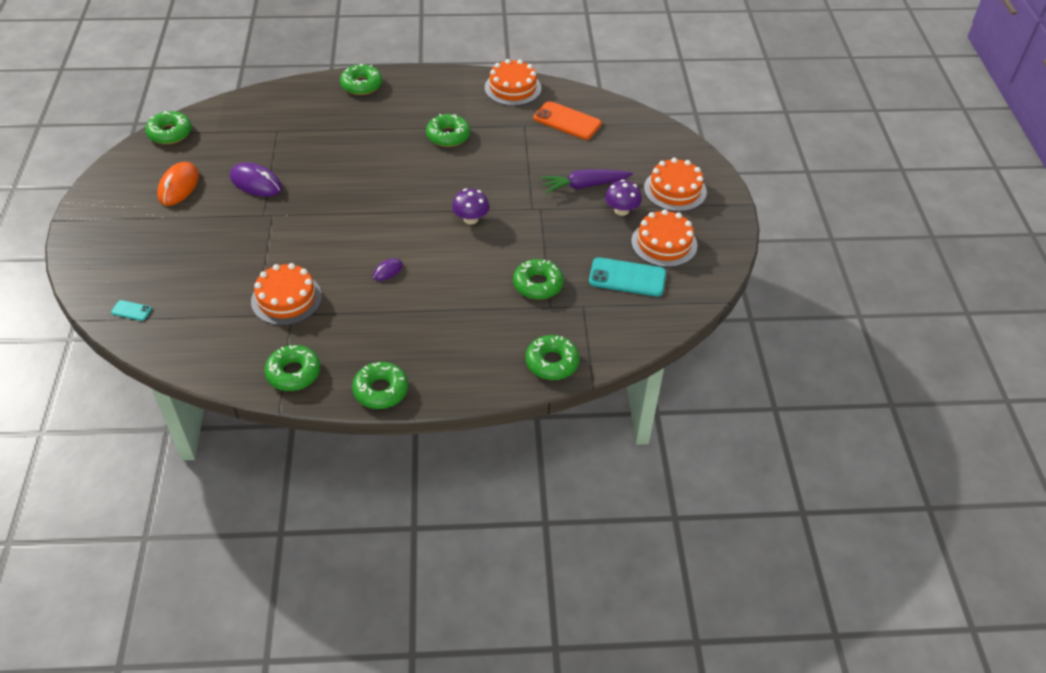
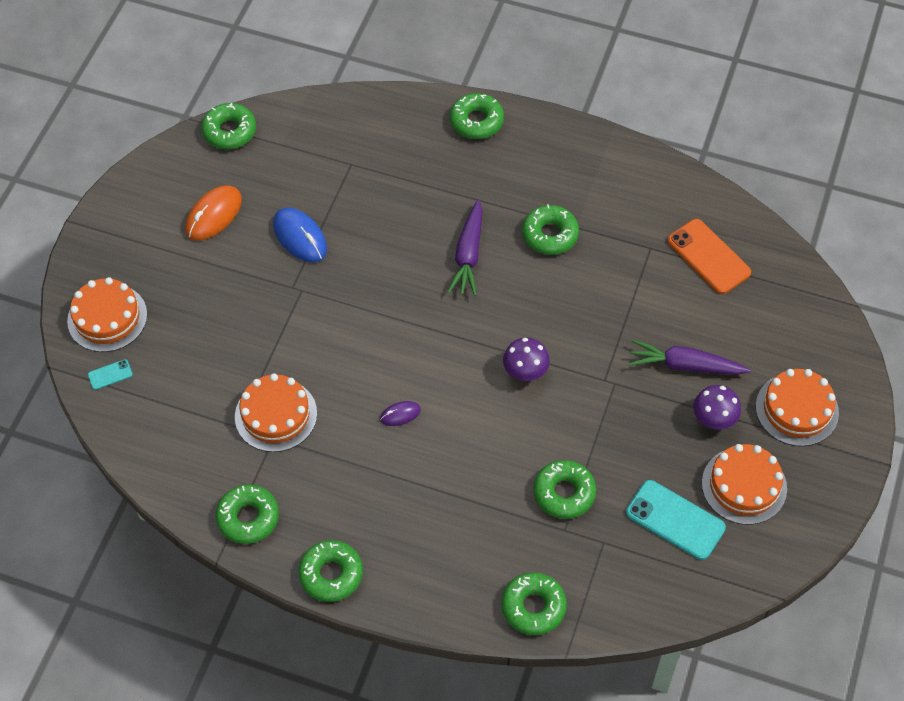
camera: 25 degrees right, 10 degrees up
turquoise phone [111,300,152,321] -> turquoise phone turned 60 degrees counterclockwise [88,359,133,390]
purple mouse [230,162,282,197] -> blue mouse [273,208,327,262]
orange cake [485,59,541,106] -> orange cake moved to [67,277,147,352]
none -> purple carrot [448,199,483,296]

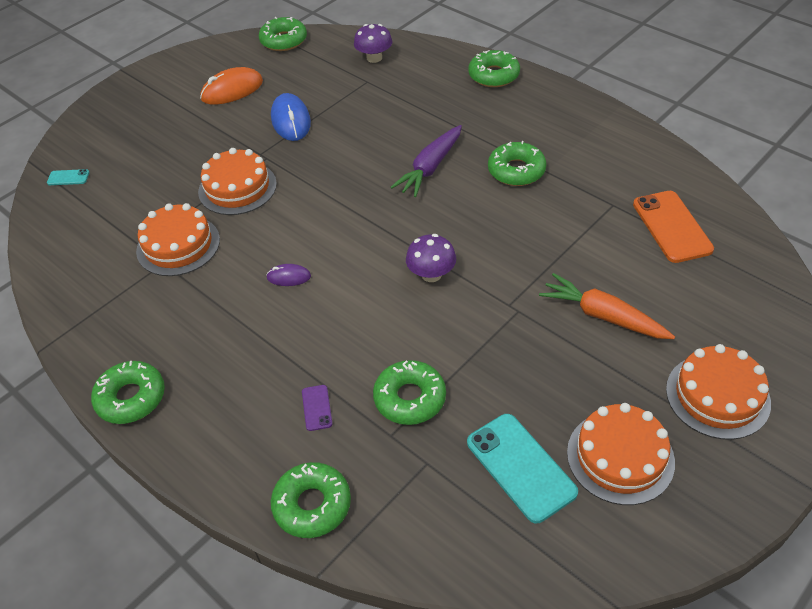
camera: 25 degrees right, 10 degrees down
orange cake [67,277,147,352] -> orange cake moved to [198,148,277,215]
green donut [216,484,279,544] -> none
purple carrot [629,340,751,375] -> orange carrot [539,273,675,339]
purple mushroom [693,385,741,430] -> purple mushroom moved to [354,24,392,63]
none -> purple phone [302,385,333,431]

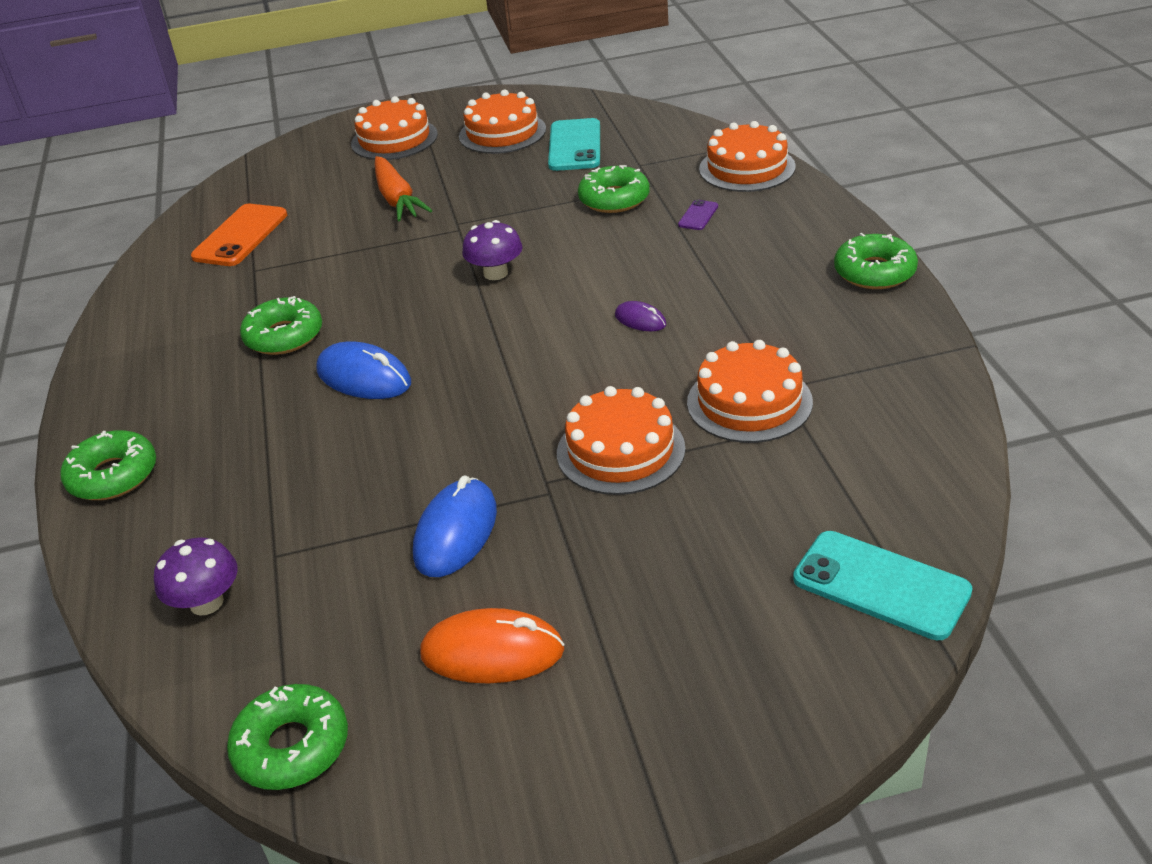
camera: 145 degrees left, 10 degrees down
turquoise phone [47,169,90,185] -> turquoise phone [793,531,973,640], size x2.12
green donut [271,462,351,538] -> orange cake [699,121,796,192]
purple carrot [390,125,462,197] -> blue mouse [316,341,411,399]

